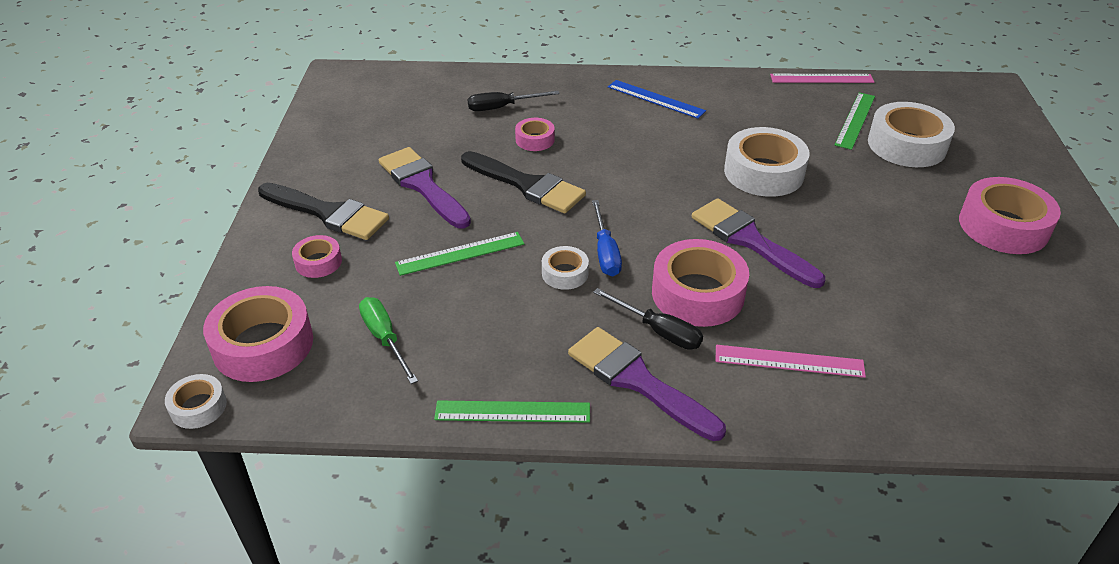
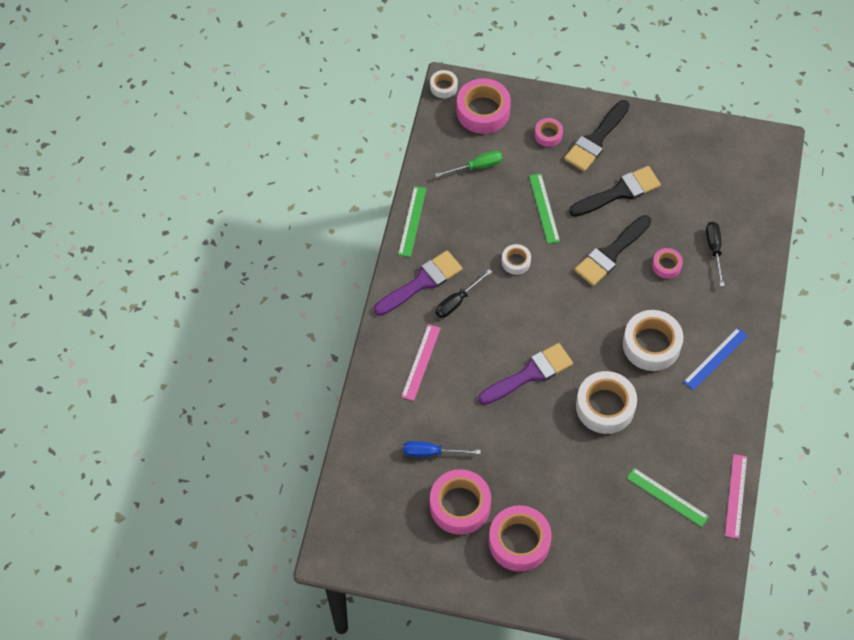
camera: 100 degrees right, 20 degrees up
purple brush [379,147,471,229] -> black brush [569,166,661,217]
blue screwdriver [592,200,622,276] -> blue screwdriver moved to [403,441,481,457]
pink tape [652,239,749,327] -> pink tape moved to [430,469,491,535]
white tape [868,102,955,167] -> white tape moved to [623,310,683,371]

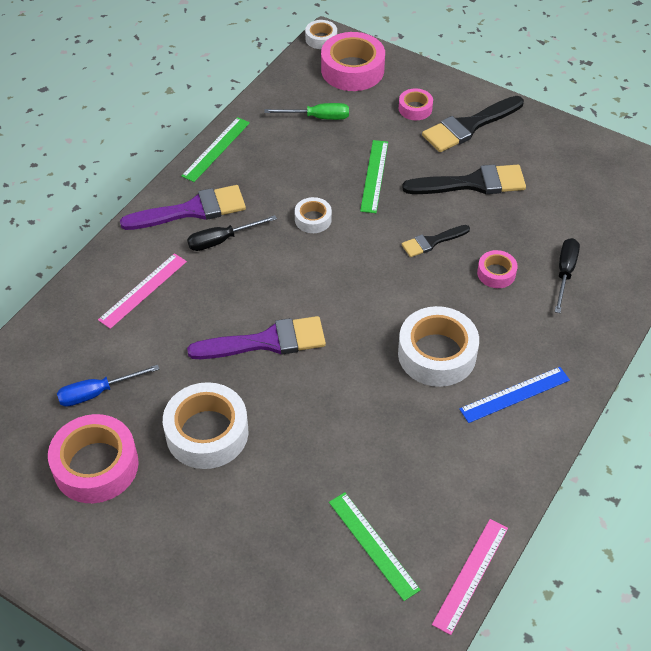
camera: 20 degrees right, 10 degrees down
blue screwdriver [403,441,481,457] -> blue screwdriver turned 45 degrees counterclockwise [57,365,160,407]
pink tape [489,505,552,572] -> none
black brush [575,215,651,286] -> black brush [402,225,470,257], size x0.57
white tape [576,371,637,434] -> white tape moved to [163,382,249,469]

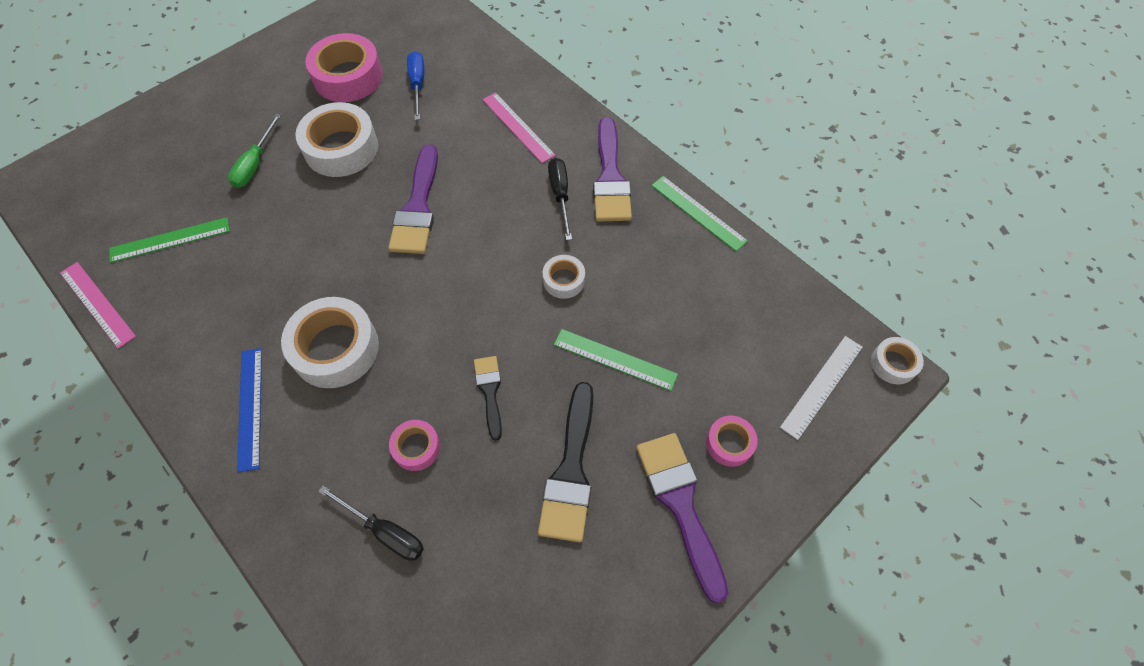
camera: 105 degrees right, 10 degrees up
green screwdriver [264,103,349,120] -> green screwdriver moved to [228,114,281,188]
pink tape [321,32,385,91] -> white ruler [780,336,863,440]
black brush [422,96,524,152] -> purple brush [636,433,728,603]

